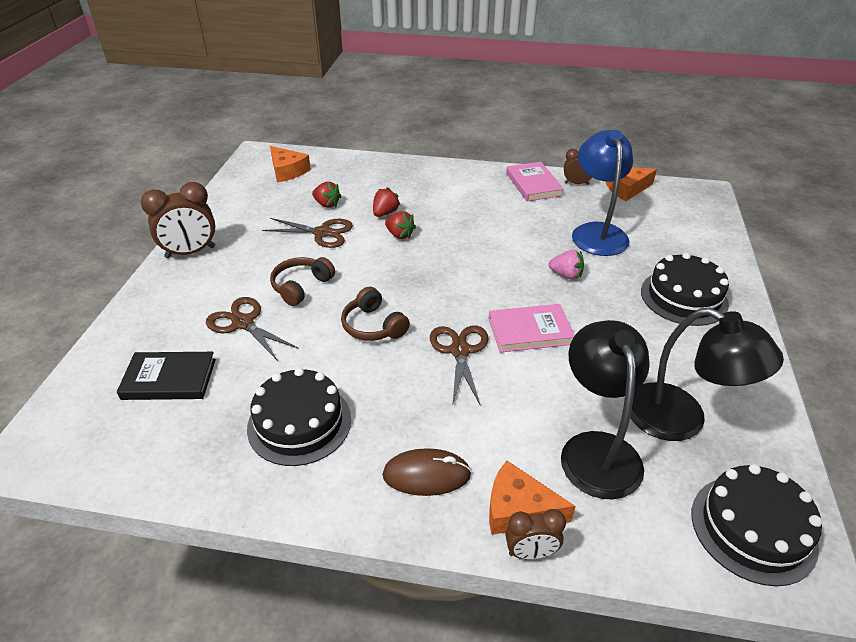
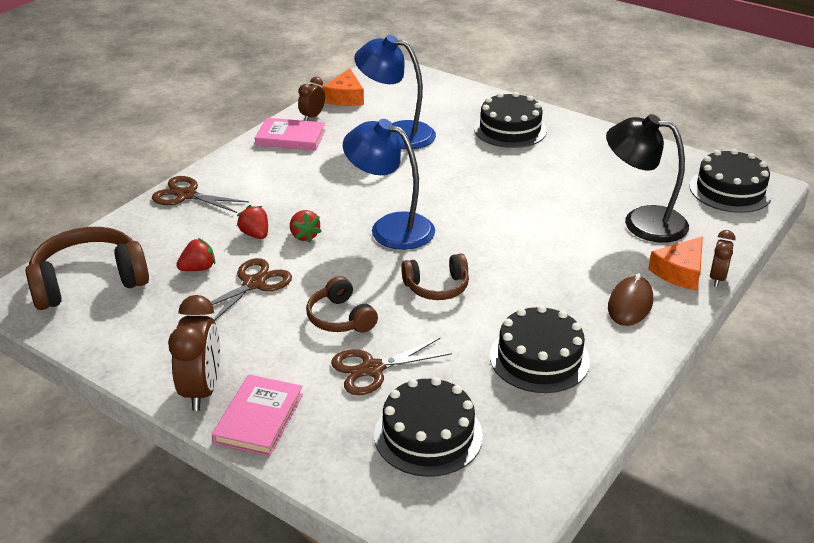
camera: 65 degrees left, 5 degrees down
black book [117,352,216,400] -> black cake [374,377,483,477]
orange cheese [270,146,311,182] -> brown headphones [25,227,149,310]
red strawberry [385,211,416,239] -> red strawberry turned 90 degrees clockwise [290,210,322,243]
brown scissors [430,325,489,406] -> brown scissors moved to [152,176,249,213]
pink book [489,304,575,353] -> pink book moved to [212,375,303,456]
pink strawberry [549,250,584,280] -> none
black lamp [630,308,784,441] -> none
none -> blue lamp [343,119,435,250]

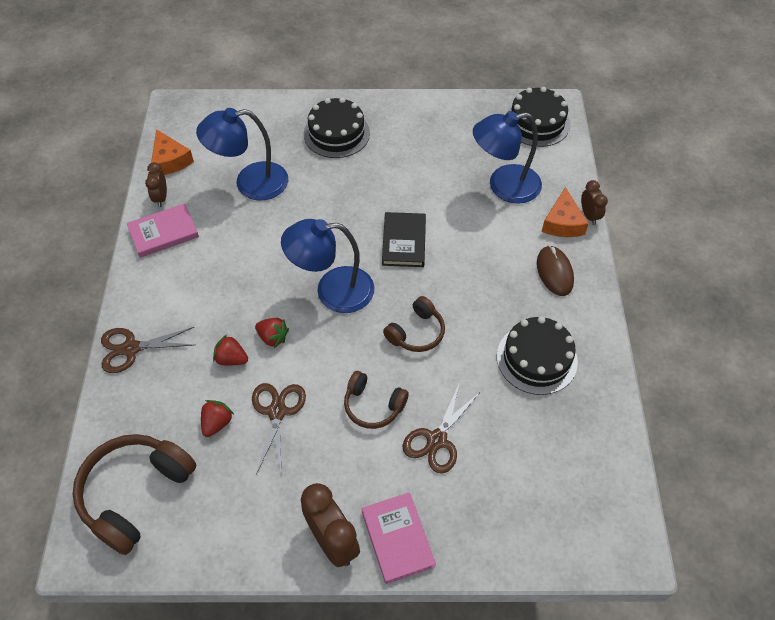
camera: 35 degrees left, 20 degrees up
black cake [374,377,483,477] -> none
black lamp [606,114,689,243] -> blue lamp [473,111,542,204]
none -> black book [382,212,426,267]

